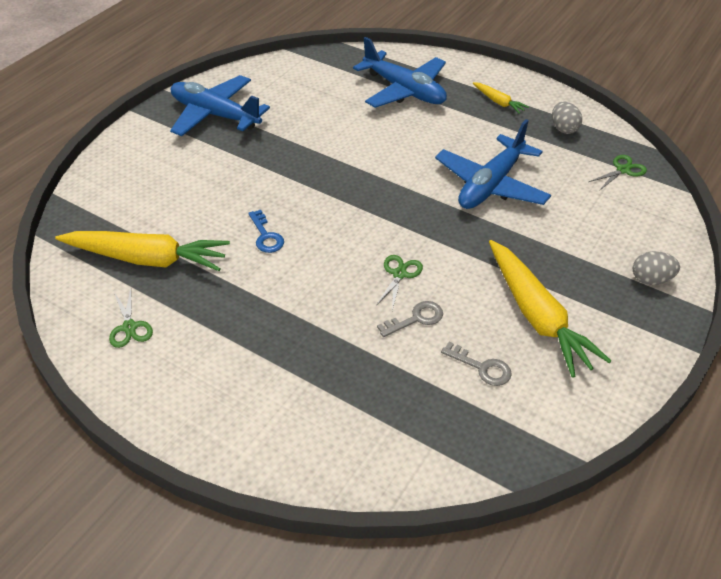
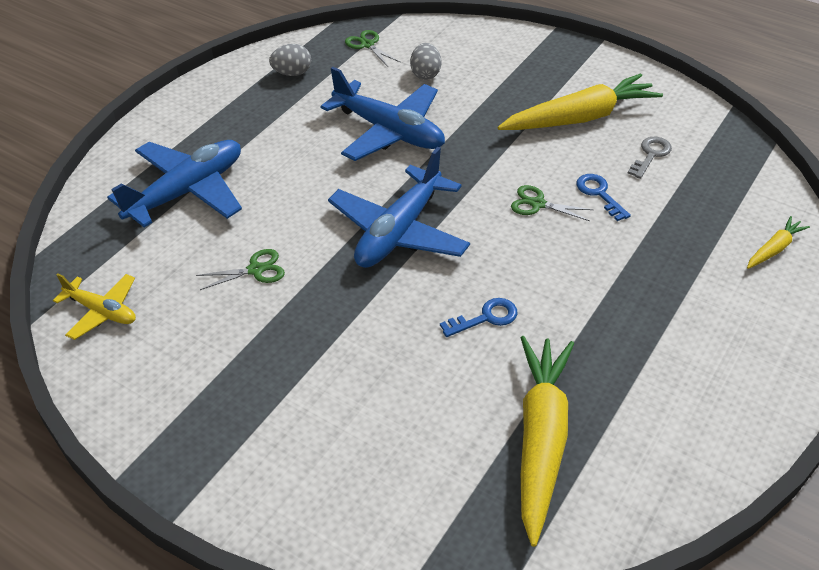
camera: 90 degrees left, 0 degrees up
green scissors [109,288,153,348] -> green scissors moved to [196,249,285,290]
blue plane [170,75,270,136] -> blue plane moved to [328,147,470,268]
grey key [377,301,443,337] -> blue key [576,174,631,221]
yellow carrot [473,82,529,114] -> yellow carrot moved to [747,216,810,269]
grey egg [633,251,680,285] -> grey egg moved to [410,43,441,80]
none -> yellow plane [53,274,136,340]

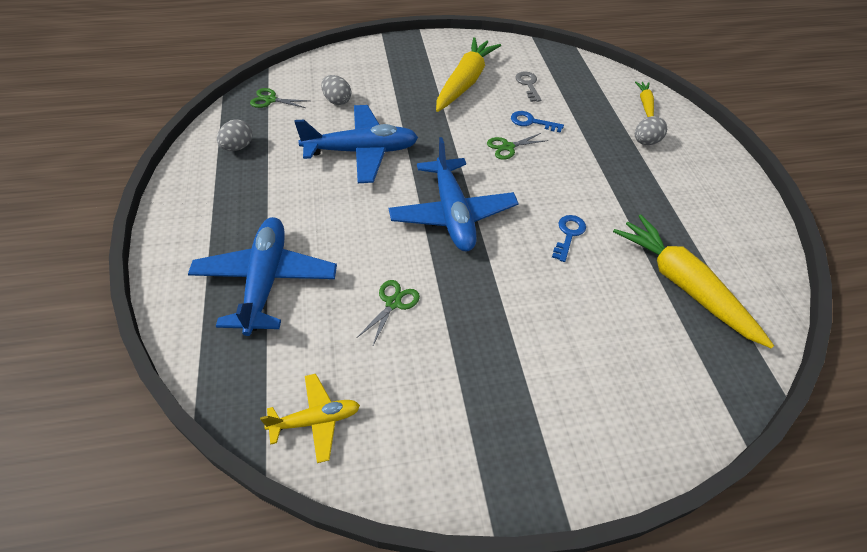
camera: 45 degrees left, 5 degrees up
none -> grey egg [635,116,667,145]

